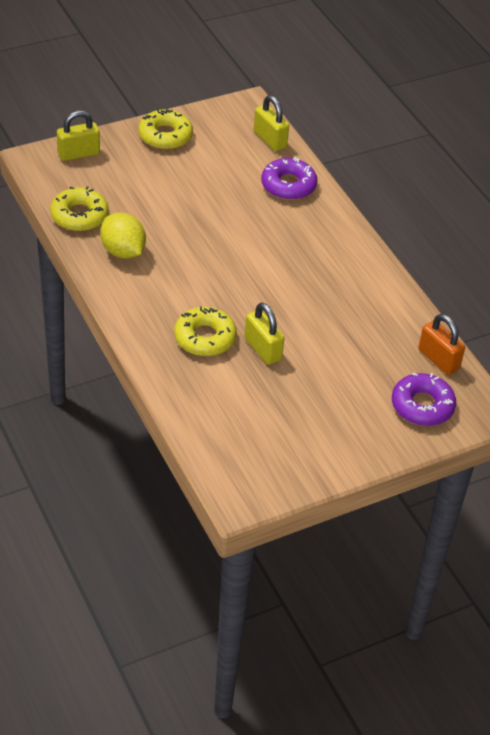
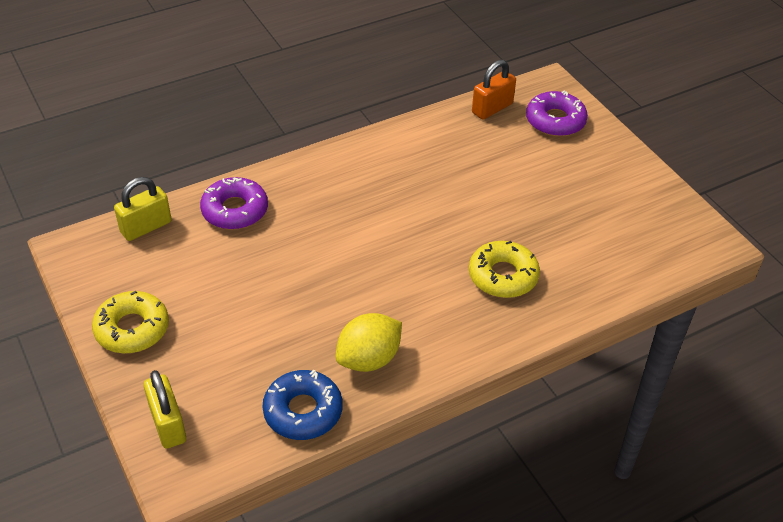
camera: 90 degrees left, 0 degrees up
yellow donut [50,186,109,231] -> blue donut [262,370,342,440]
yellow padlock [244,303,284,365] -> none

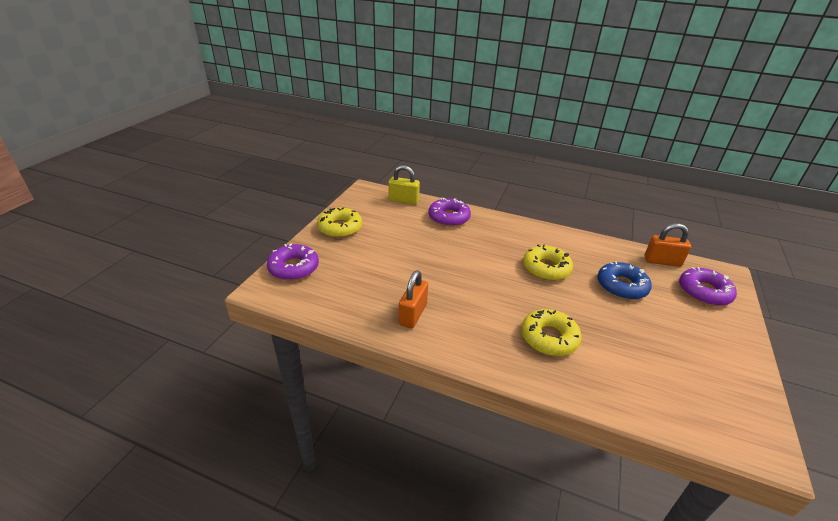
camera: 50 degrees right, 10 degrees down
yellow padlock [143,370,186,449] -> purple donut [267,243,319,281]
blue donut [262,370,342,440] -> blue donut moved to [597,261,652,300]
yellow lemon [336,313,402,372] -> orange padlock [398,270,428,329]
none -> yellow donut [523,244,573,281]

